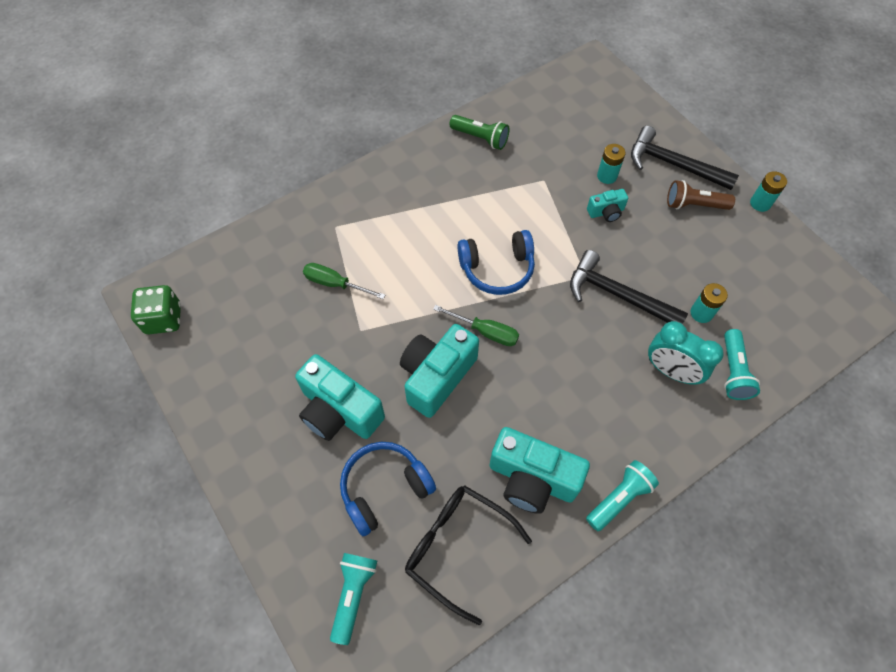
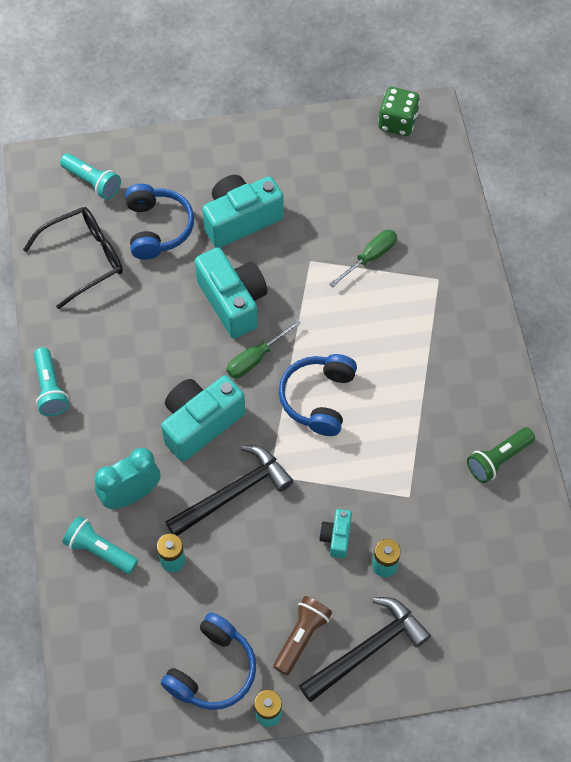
camera: 115 degrees right, 0 degrees up
turquoise camera [490,427,590,514] -> turquoise camera moved to [161,375,245,462]
none -> blue headphones [161,612,256,710]

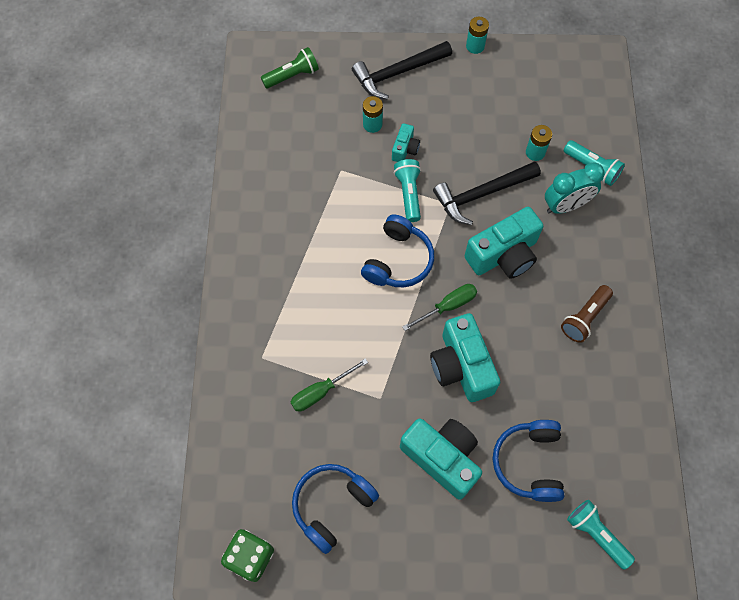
camera: 170 degrees left, 5 degrees up
black glasses [23,207,123,309] -> none
turquoise flashlight [33,347,69,416] -> turquoise flashlight moved to [394,159,421,222]
blue headphones [161,612,256,710] -> blue headphones moved to [292,464,379,554]
turquoise camera [202,175,284,248] -> turquoise camera turned 120 degrees counterclockwise [400,418,482,500]
brown flashlight [273,596,332,675] -> brown flashlight moved to [561,285,613,343]
green flashlight [467,427,535,483] -> green flashlight moved to [261,47,319,89]

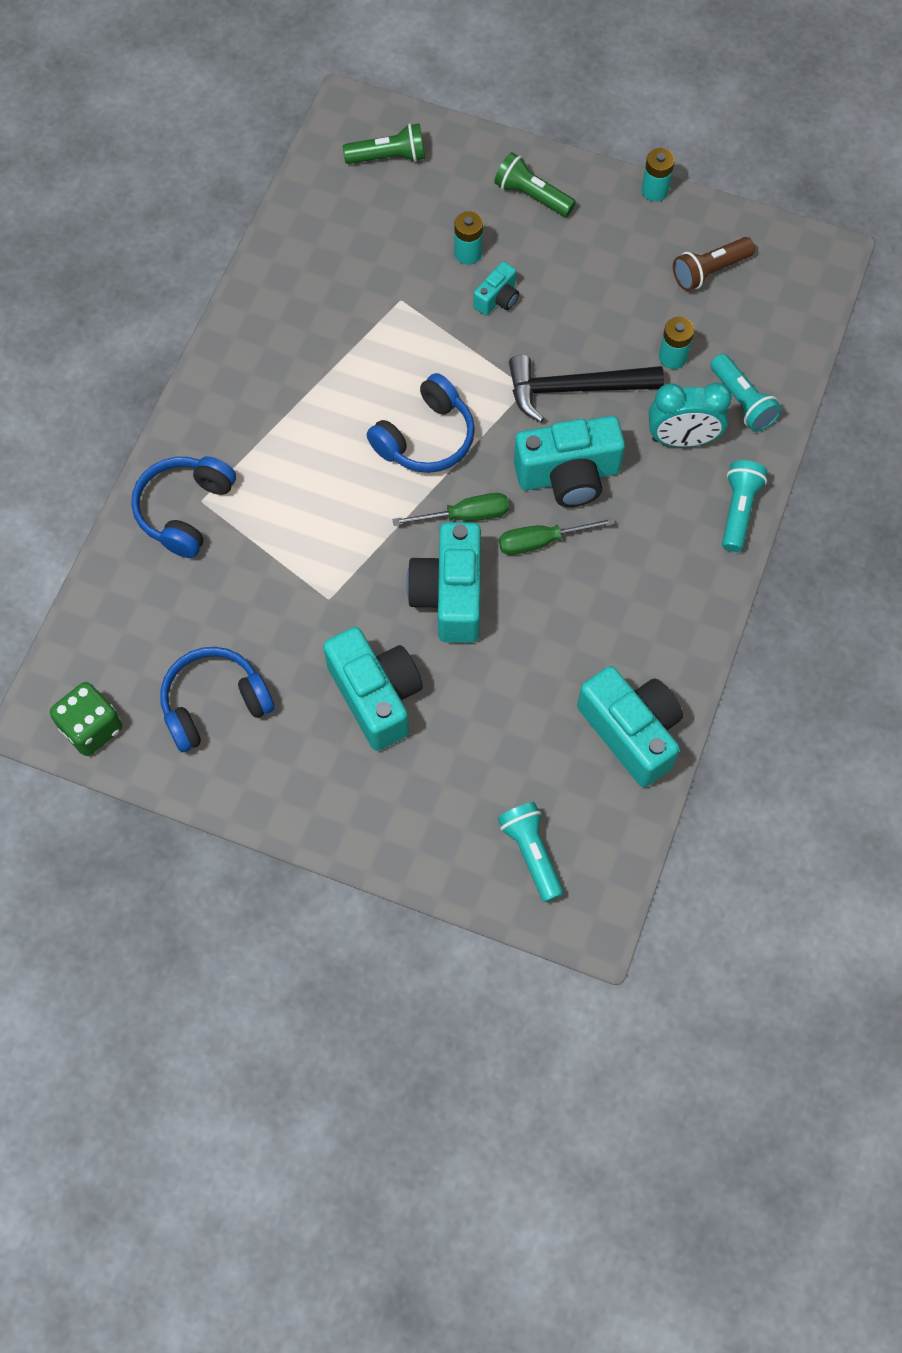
camera: 20 degrees right, 0 degrees up
green screwdriver [290,358,368,411] -> green screwdriver moved to [499,518,615,555]
black hammer [352,41,452,99] -> green flashlight [494,152,576,217]
turquoise flashlight [394,159,421,222] -> turquoise flashlight moved to [722,460,768,552]
blue headphones [493,420,564,502] -> blue headphones moved to [131,456,236,558]
brown flashlight [561,285,613,343] -> brown flashlight moved to [673,237,755,291]
none -> turquoise camera [577,666,683,787]

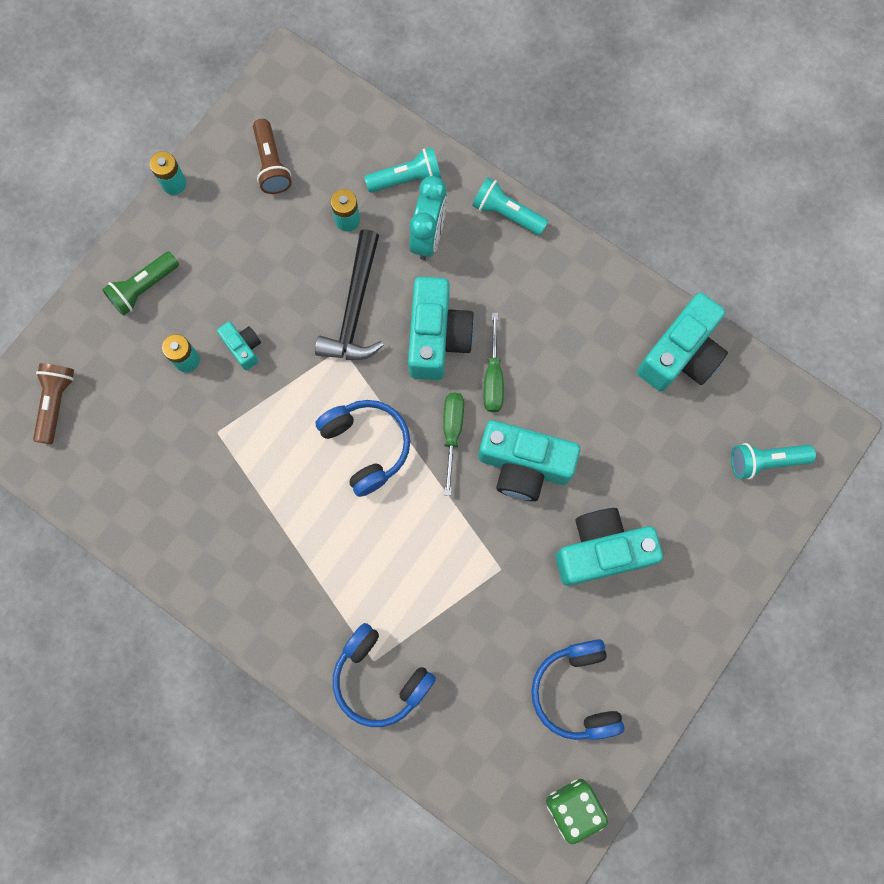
camera: 75 degrees left, 10 degrees up
green flashlight [343,123,425,164] -> brown flashlight [33,363,74,444]
turquoise camera [577,666,683,787] -> turquoise camera turned 150 degrees clockwise [637,293,728,391]

